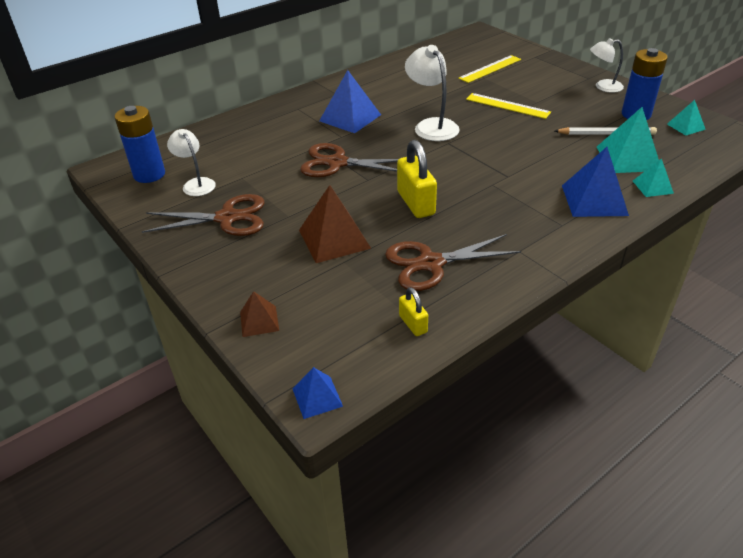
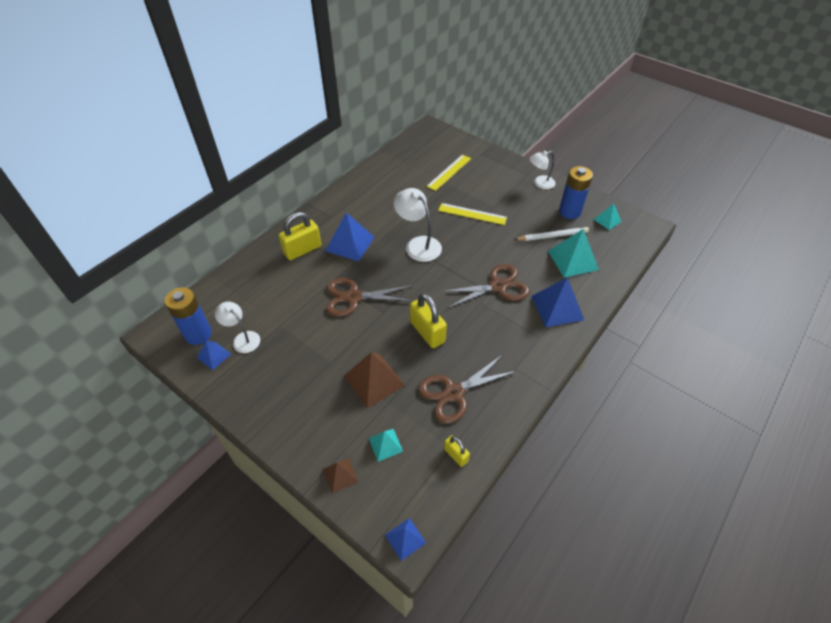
camera: 15 degrees left, 10 degrees up
brown scissors [142,194,265,236] -> brown scissors moved to [439,264,530,309]
turquoise pyramid [633,158,674,197] -> turquoise pyramid moved to [369,429,403,462]
none -> blue pyramid [197,340,231,370]
none -> yellow padlock [279,212,321,260]

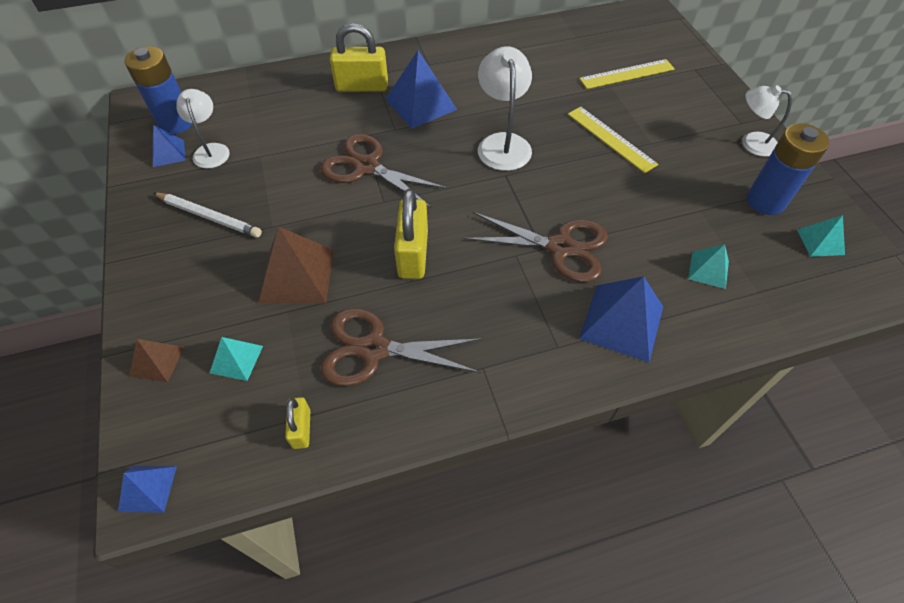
camera: 35 degrees right, 5 degrees up
white pencil [514,227,589,241] -> white pencil moved to [153,193,262,237]
turquoise pyramid [548,229,599,278] -> turquoise pyramid [688,244,729,289], size x0.55

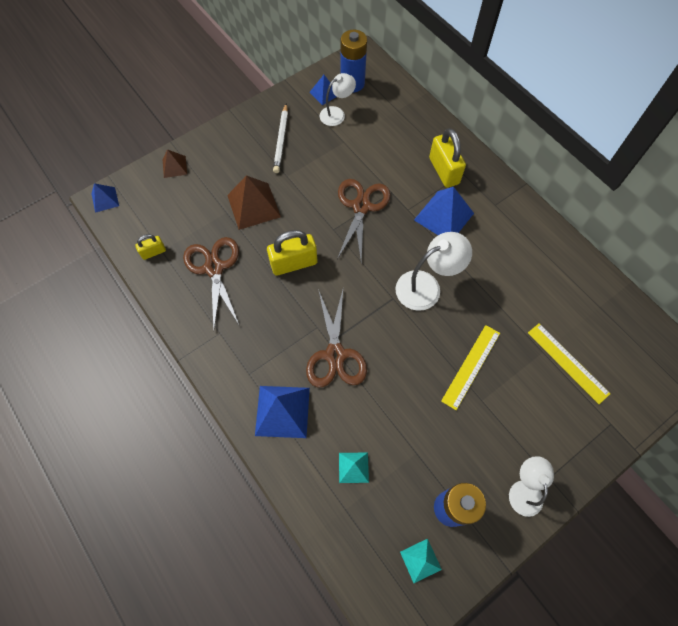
camera: 70 degrees right, 10 degrees up
turquoise pyramid [210,337,263,381] -> none

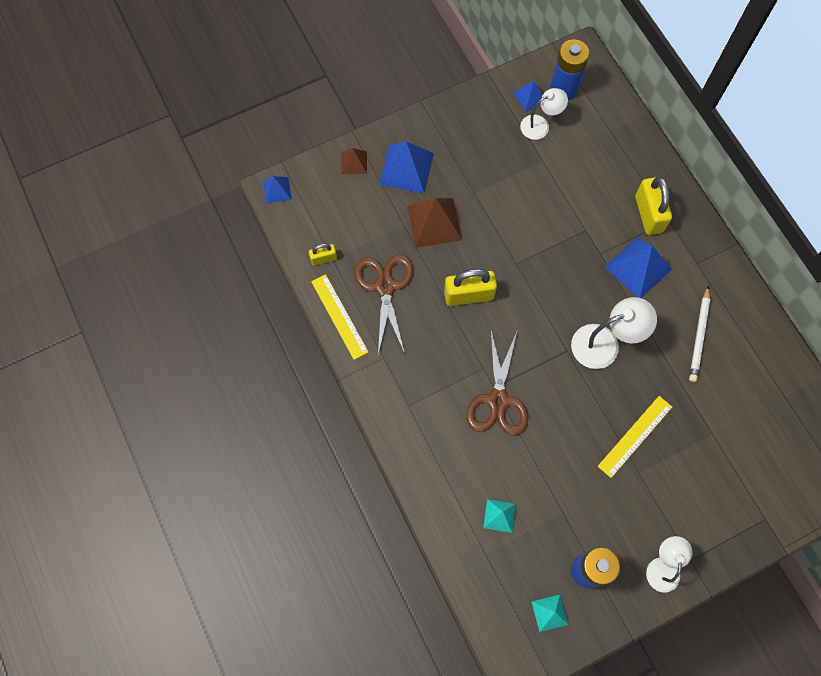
camera: 10 degrees right, 5 degrees up
blue pyramid [255,386,310,438] -> blue pyramid moved to [379,142,434,193]
white pencil [273,103,288,173] -> white pencil moved to [689,285,710,382]
brown scissors [337,179,390,261] -> none
yellow ruler [528,323,610,404] -> yellow ruler moved to [311,274,369,360]

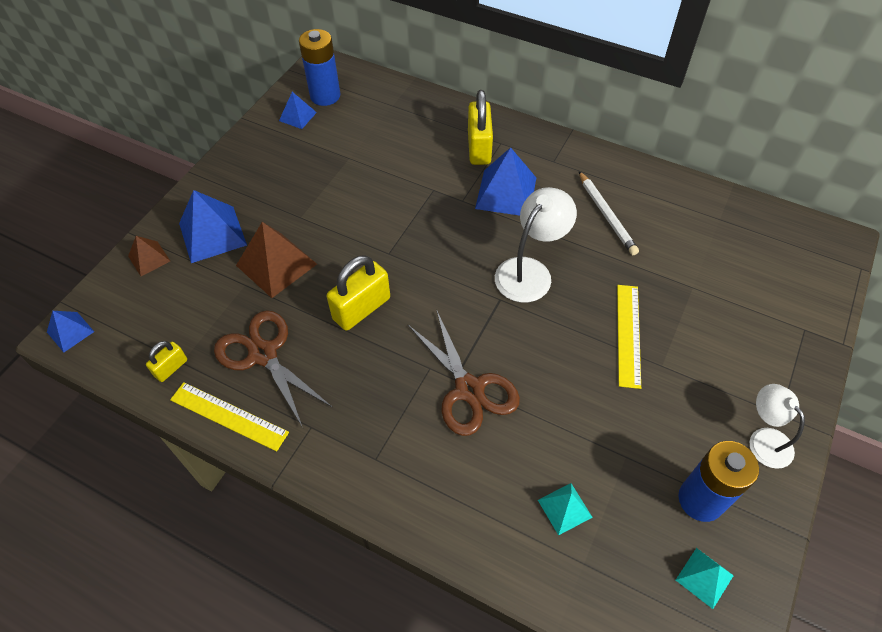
camera: 35 degrees left, 15 degrees down
white lamp [520,88,568,140] -> none
yellow padlock [635,176,672,235] -> yellow padlock turned 45 degrees clockwise [468,90,493,165]

